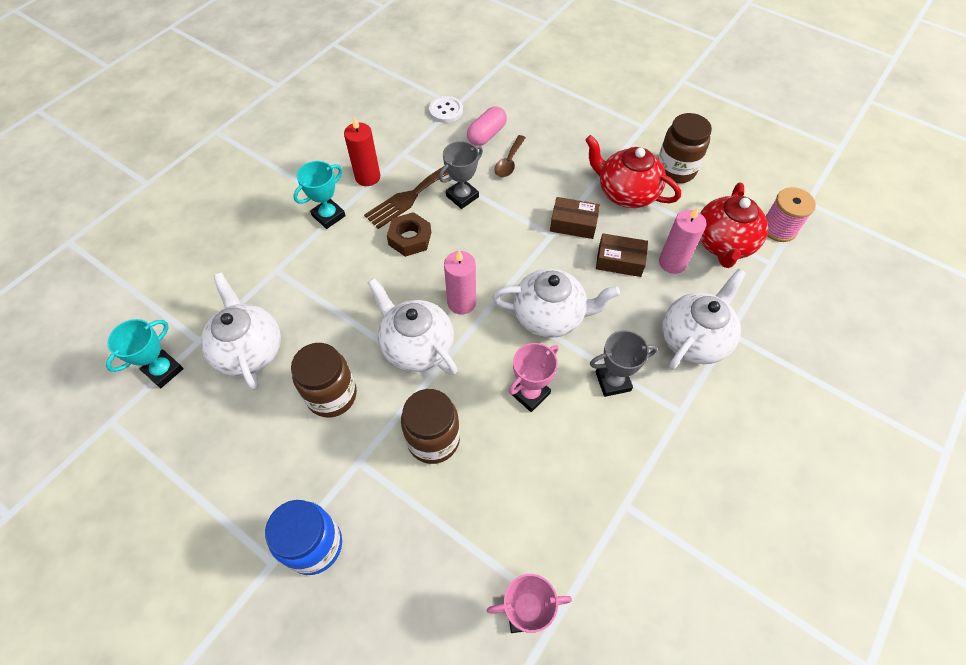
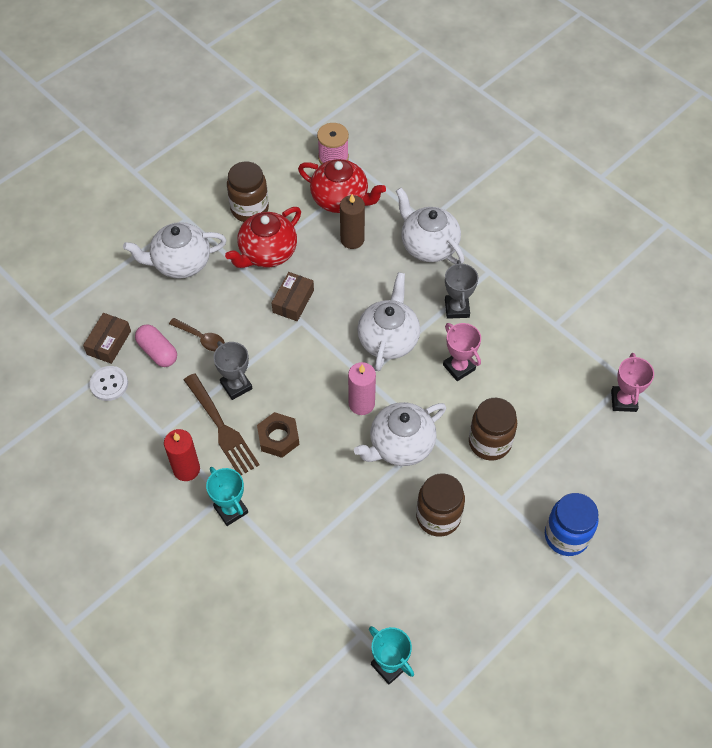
camera: 80 degrees left, 0 degrees up
white teapot [201,273,281,390] -> white teapot moved to [123,222,227,279]
brown box [596,233,648,277] -> brown box moved to [83,313,131,364]
pink candle [659,207,707,274] -> brown candle [340,194,365,249]

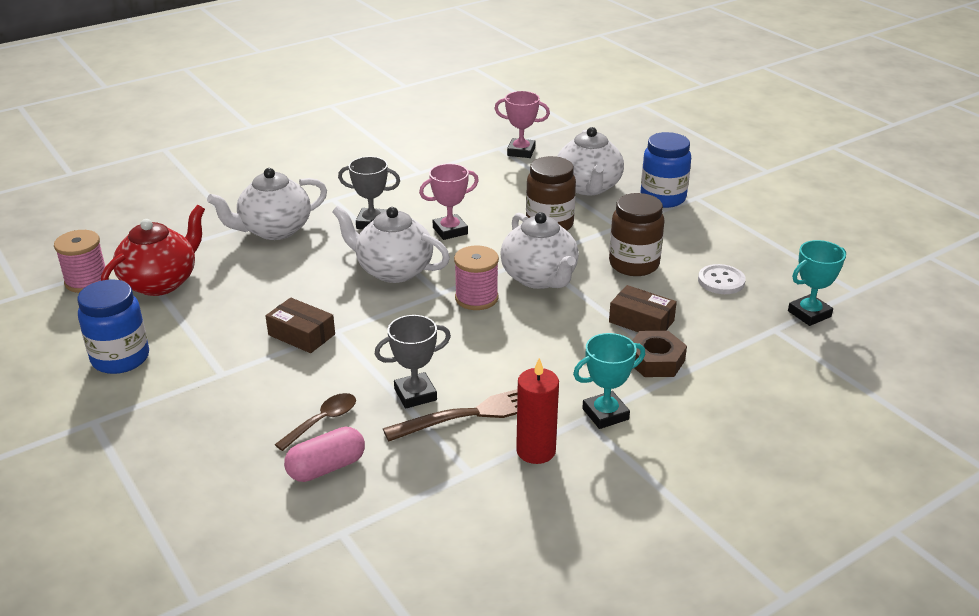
camera: 80 degrees left, 25 degrees down
brown box [83,313,131,364] -> brown box moved to [609,285,677,332]
white button [89,366,128,401] -> white button moved to [698,264,746,294]
white teapot [123,222,227,279] -> white teapot moved to [557,127,624,195]
red teapot [225,207,301,268] -> none
brown jar [227,162,269,222] -> blue jar [77,279,149,374]
brown nut [257,412,299,458] -> brown nut moved to [632,331,687,377]
brown candle [340,194,365,249] -> none
pink candle [348,362,376,415] -> pink spool [454,245,499,310]

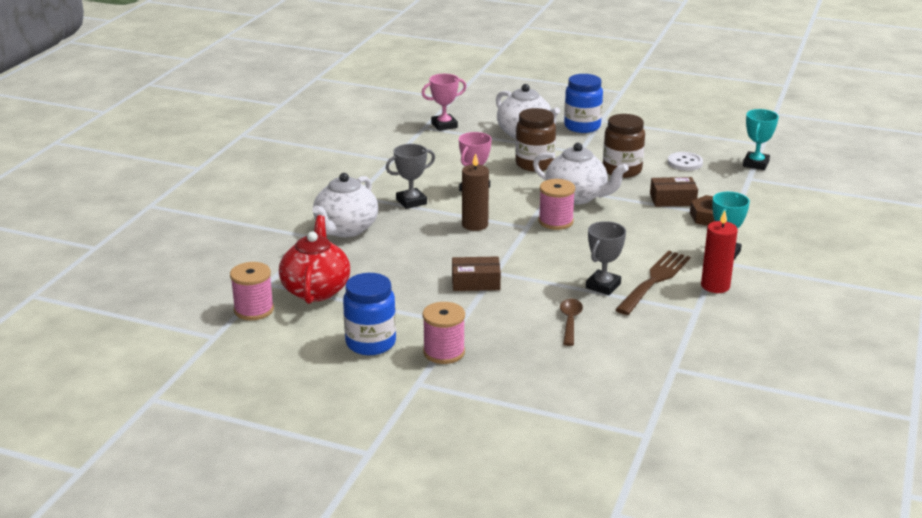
camera: 35 degrees left, 5 degrees down
pink capsule [284,427,365,482] -> none
white teapot [332,206,450,283] -> brown candle [462,153,489,231]
none -> pink spool [423,302,465,364]

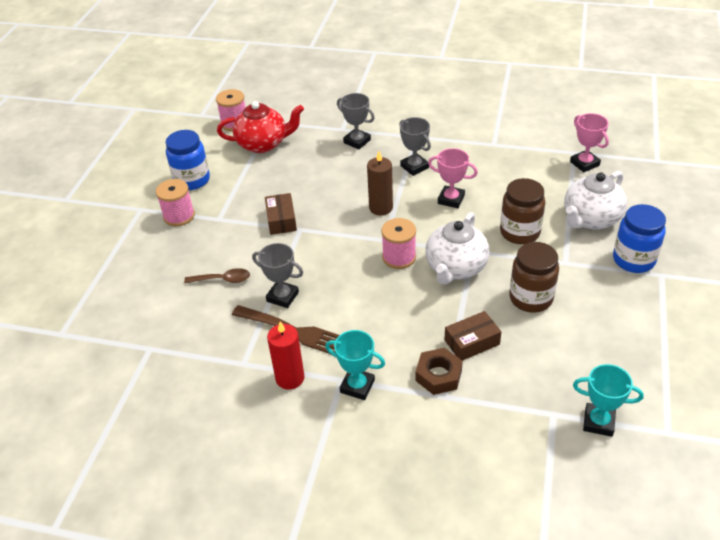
camera: 85 degrees right, 15 degrees up
white teapot [312,173,378,237] -> grey trophy [337,93,375,149]
brown box [650,177,698,207] -> brown box turned 75 degrees clockwise [445,311,501,361]
white button [668,152,703,171] -> none

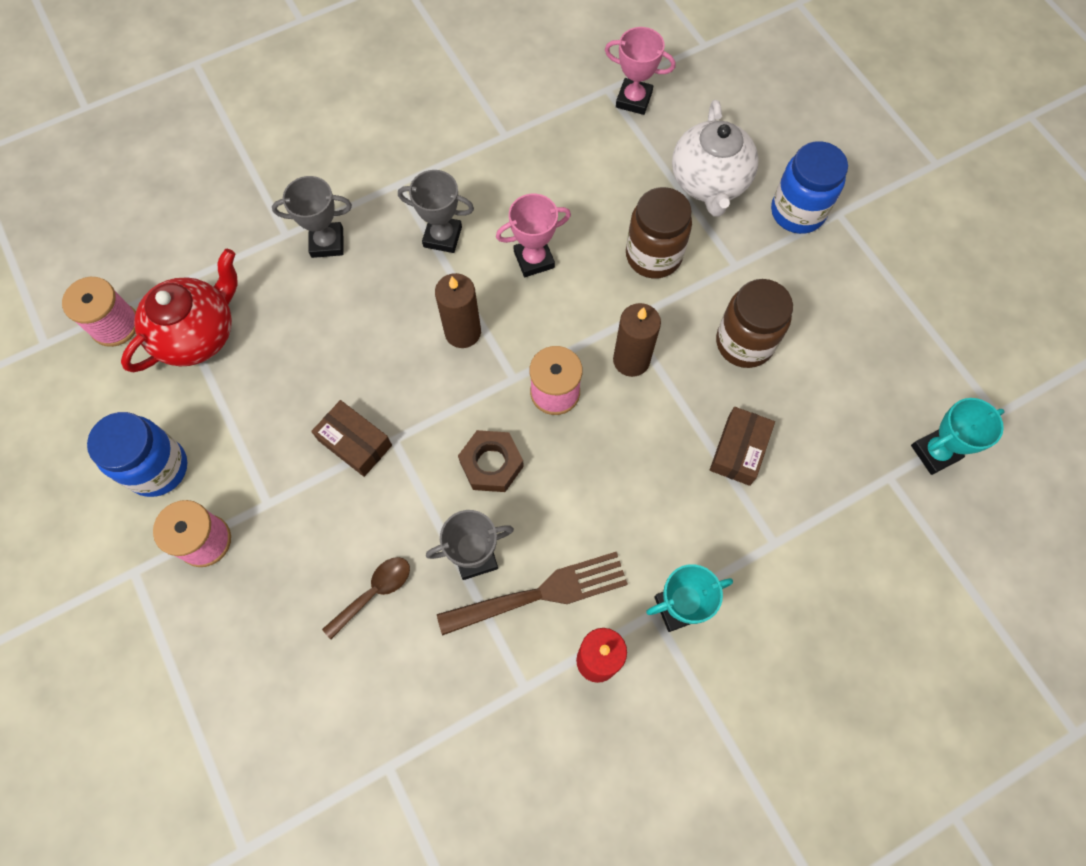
camera: 45 degrees left, 25 degrees up
brown nut [415,348,463,395] -> brown nut moved to [458,430,524,492]
white teapot [425,212,489,285] -> brown candle [613,303,661,377]

